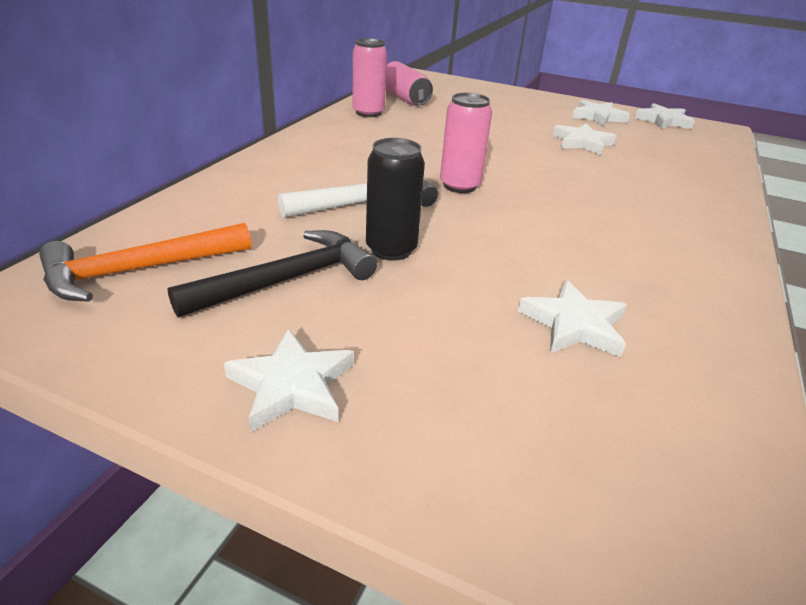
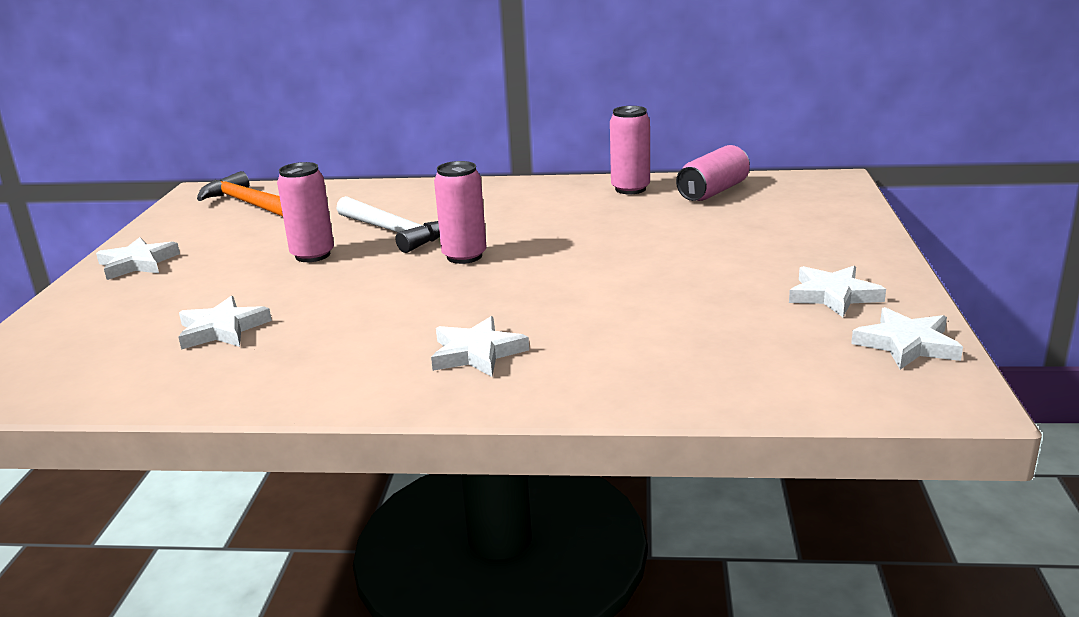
camera: 75 degrees right, 10 degrees down
black hammer [167,230,377,317] -> none
black can [366,138,425,261] -> pink can [277,162,334,262]
white star [553,123,616,155] -> white star moved to [431,316,529,377]

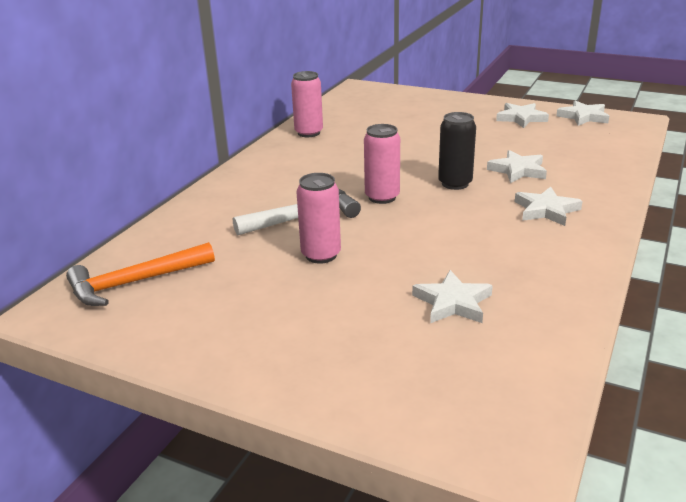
camera: 70 degrees left, 5 degrees up
white star [96,237,180,280] -> white star moved to [487,150,547,183]
pink can [676,145,750,201] -> none
none -> black can [438,112,476,190]

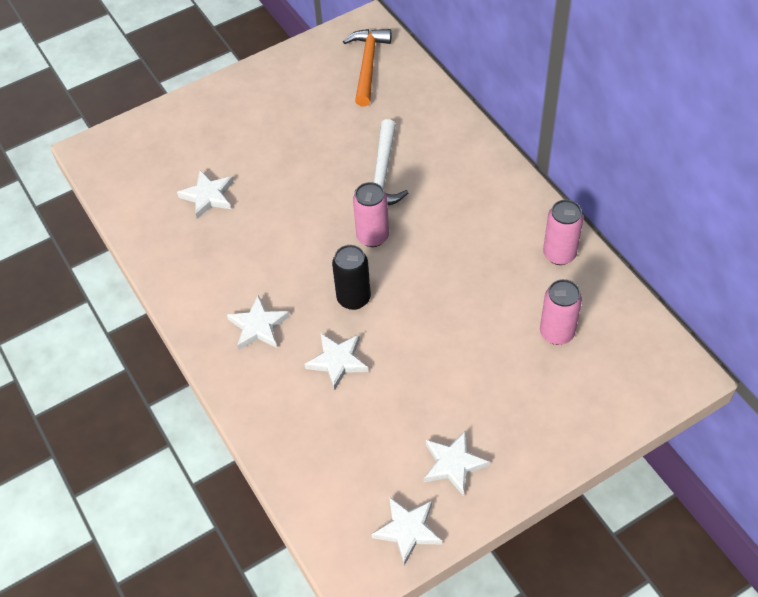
camera: 125 degrees right, 25 degrees up
pink can [296,173,341,264] -> pink can moved to [540,279,582,345]

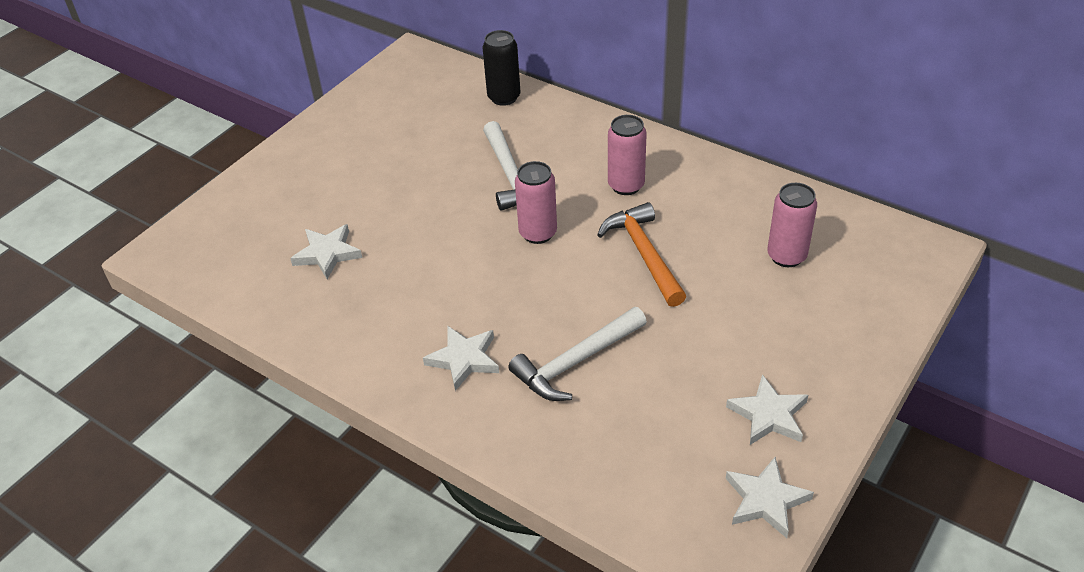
camera: 25 degrees left, 10 degrees down
white star [304,333,369,391] -> white hammer [508,307,647,401]
black can [332,245,371,310] -> black can moved to [483,30,520,106]
orange hammer [343,29,392,106] -> orange hammer moved to [597,202,686,307]
pink can [543,200,583,265] -> pink can moved to [608,115,647,195]

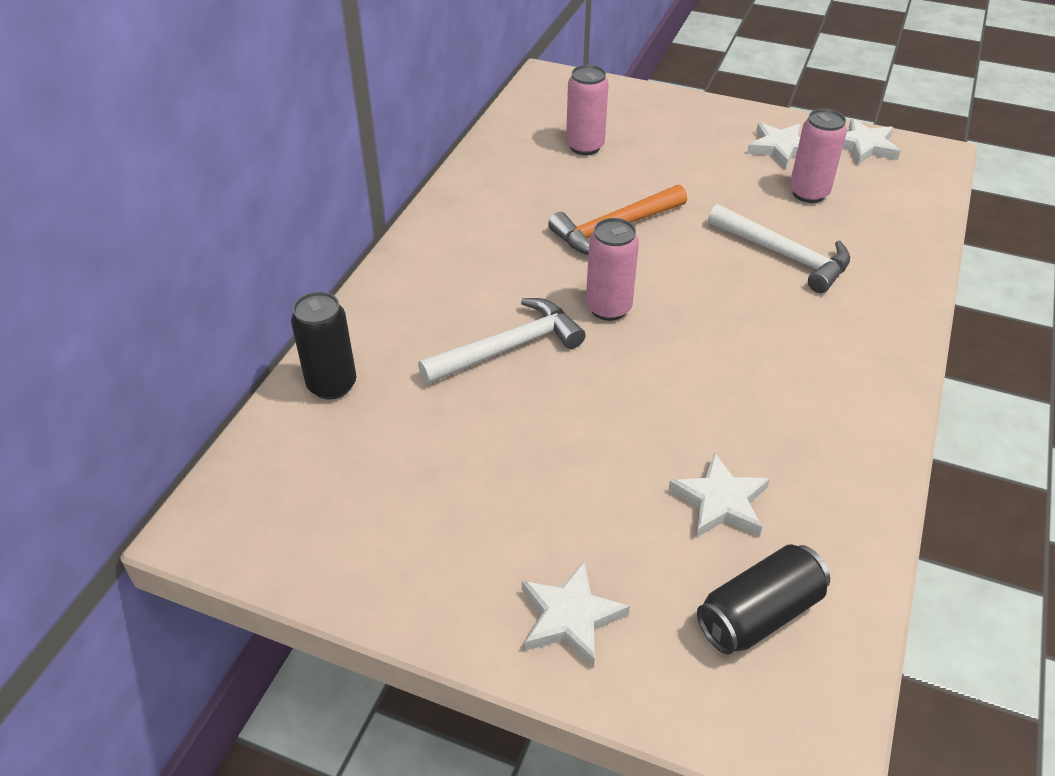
camera: 105 degrees left, 0 degrees up
white star [423,326,499,391] -> white star moved to [522,562,630,667]
pink can [608,115,647,195] -> pink can moved to [790,109,847,203]
none -> black can [697,545,830,655]

